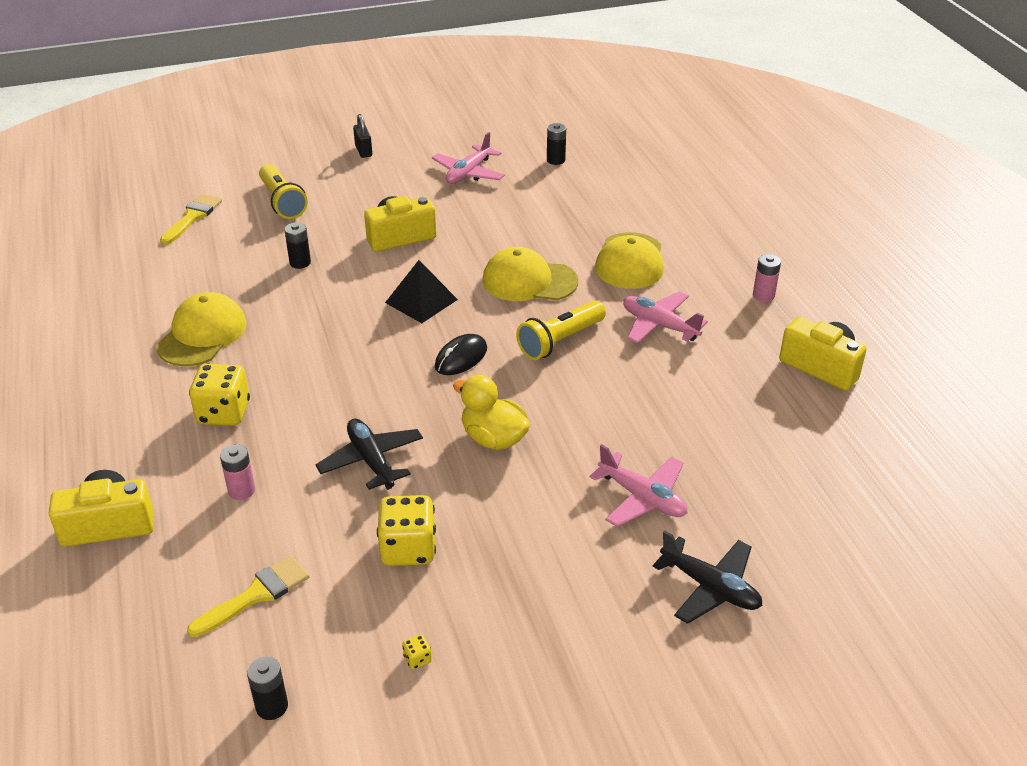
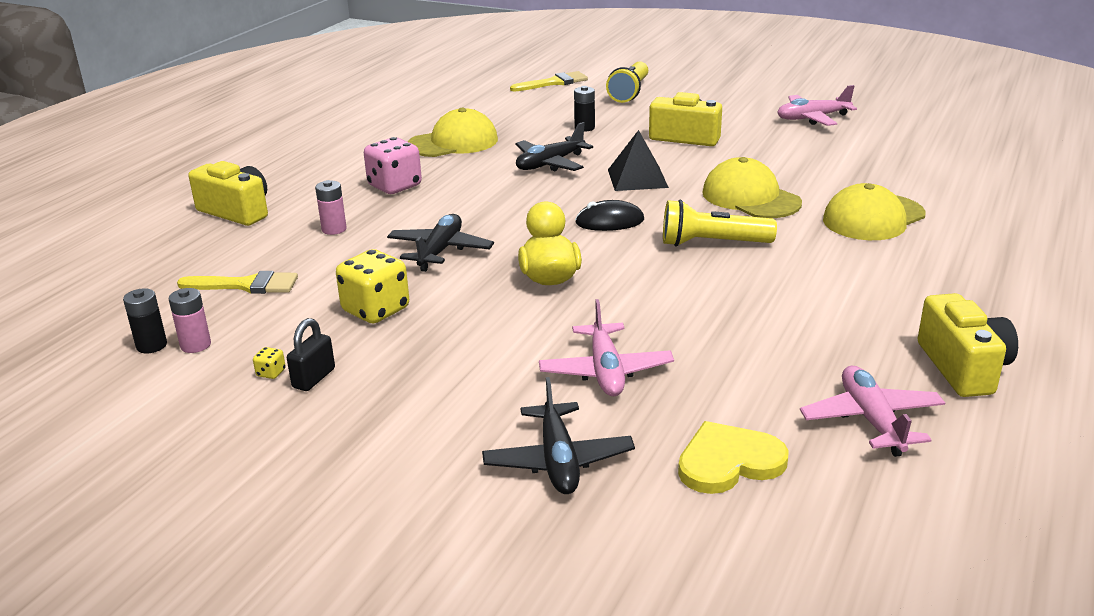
camera: 45 degrees right, 10 degrees down
yellow dice [189,364,250,426] -> pink dice [364,137,422,194]
black padlock [353,114,372,158] -> black padlock moved to [287,318,335,391]
black battery [547,123,566,165] -> none
pink plane [623,292,708,343] -> pink plane moved to [800,366,945,457]
pink battery [753,254,781,302] -> pink battery moved to [169,288,211,353]
none -> black plane [515,122,593,171]
none -> yellow heart [678,421,789,494]

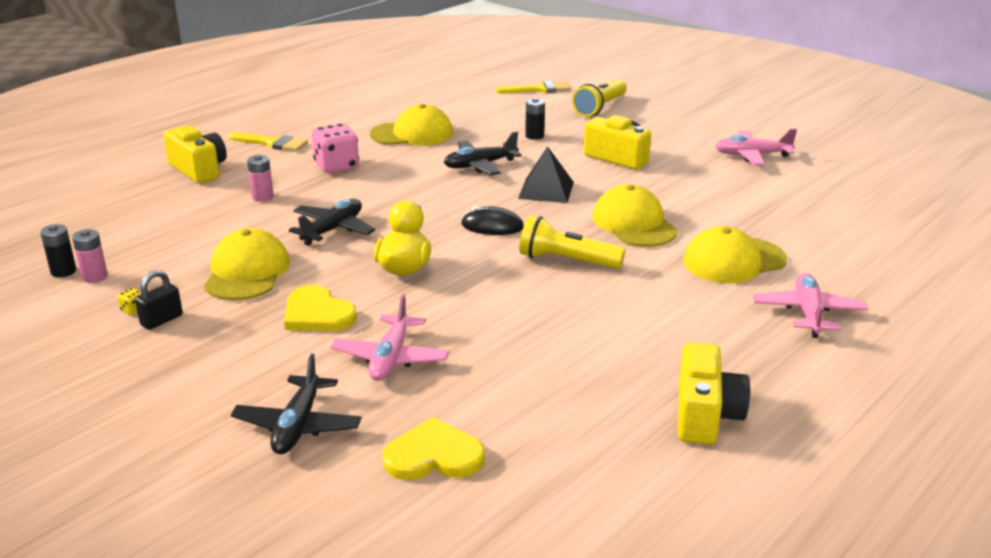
camera: 15 degrees right, 0 degrees up
yellow brush [177,271,298,294] -> yellow brush moved to [229,132,308,152]
yellow dice [336,249,409,323] -> yellow cap [204,228,290,300]
pink plane [800,366,945,457] -> pink plane moved to [753,273,868,338]
none -> yellow heart [284,285,357,331]

